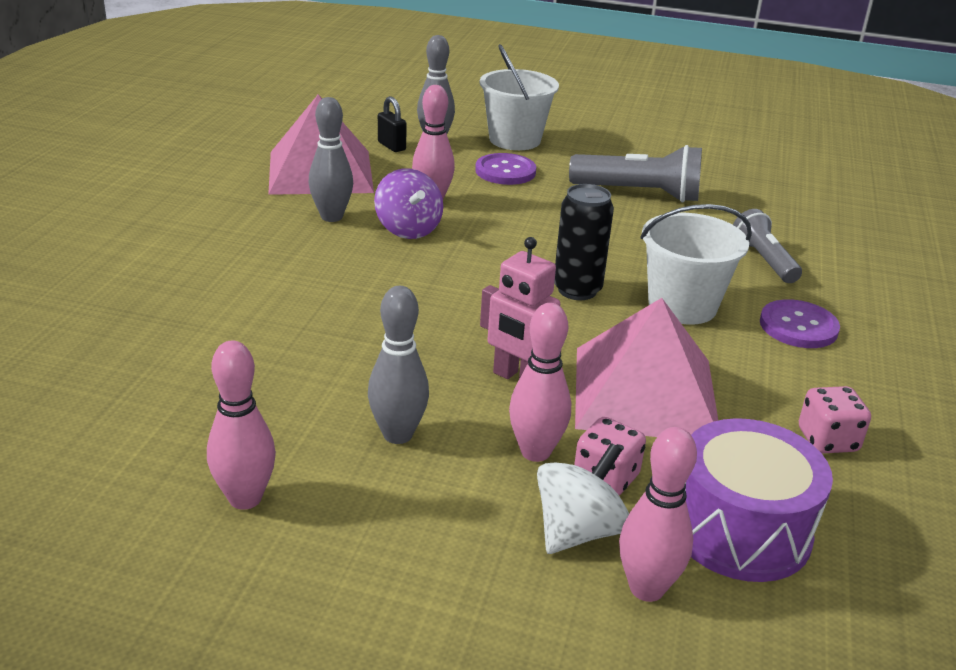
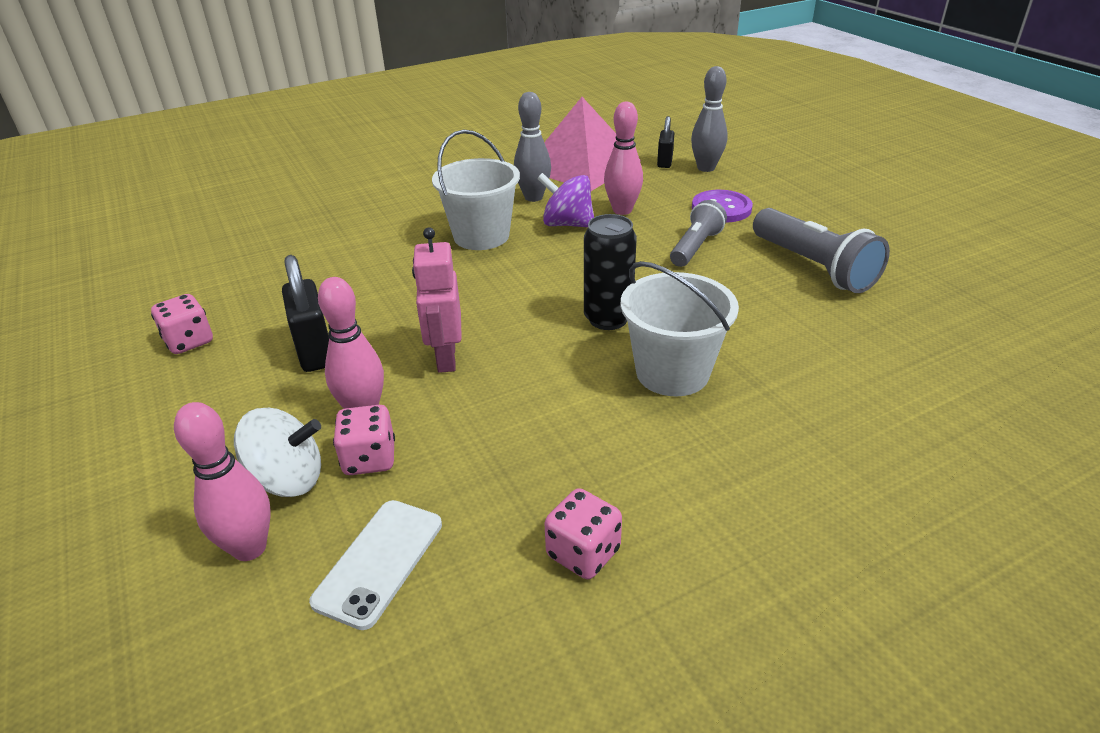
camera: 50 degrees right, 5 degrees up
pink bowling pin [207,340,276,510] -> pink dice [151,294,213,354]
grey bowling pin [368,286,429,444] -> black padlock [282,255,329,372]
purple spinning top [374,168,443,239] -> purple spinning top turned 90 degrees clockwise [537,173,594,227]
white bucket [480,44,559,150] -> white bucket moved to [432,130,520,250]
pink pyramid [575,298,718,437] -> none
purple drum [685,418,833,582] -> white phone [309,500,442,630]
grey flashlight [733,209,802,283] -> grey flashlight moved to [670,200,727,267]
purple button [760,299,840,348] -> none

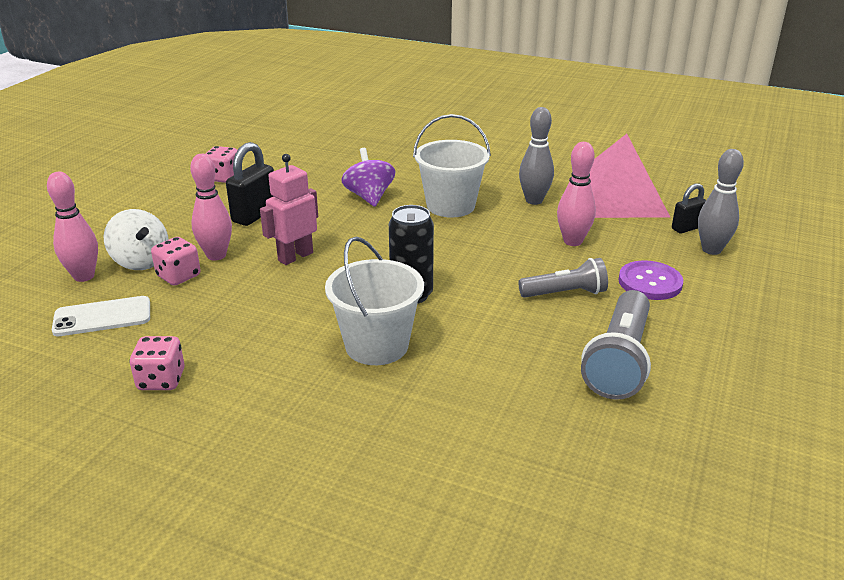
camera: 50 degrees right, 5 degrees down
purple spinning top [537,173,594,227] -> purple spinning top moved to [341,148,395,207]

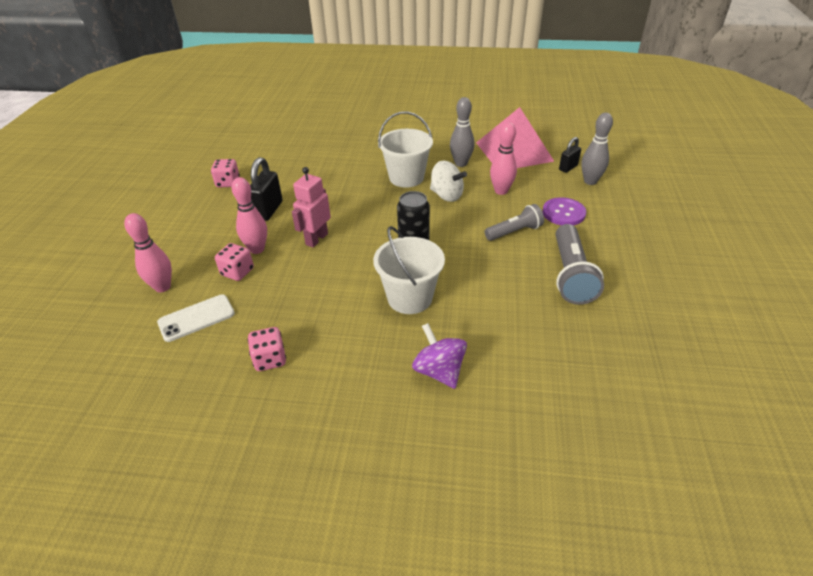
camera: 15 degrees left, 10 degrees up
white spinning top [104,209,169,270] -> white spinning top moved to [430,161,467,202]
purple spinning top [341,148,395,207] -> purple spinning top moved to [412,323,467,389]

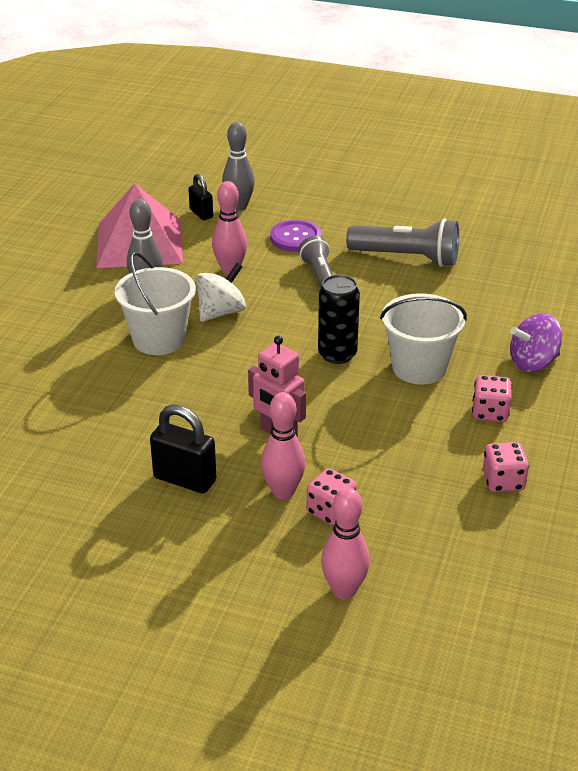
camera: 80 degrees left, 5 degrees down
white phone [157,294,235,342] -> none
pink dice [211,159,240,188] -> pink dice moved to [472,375,512,422]

